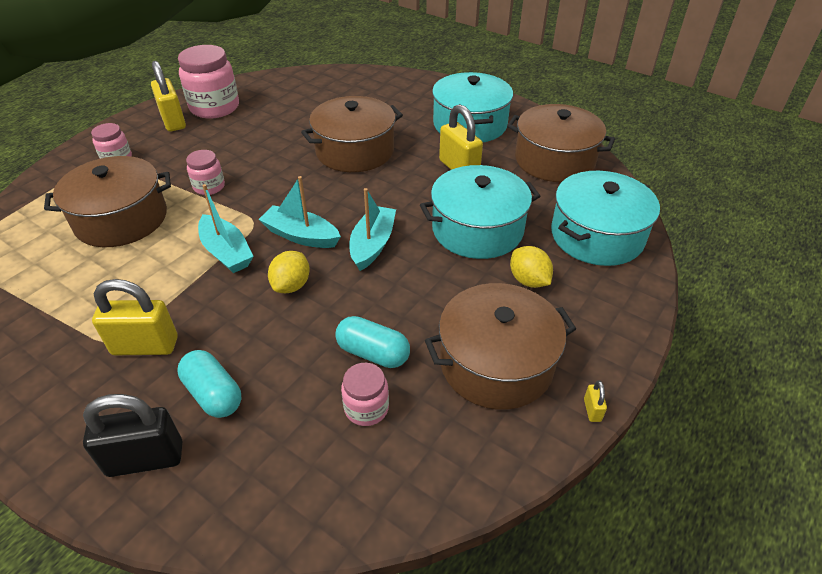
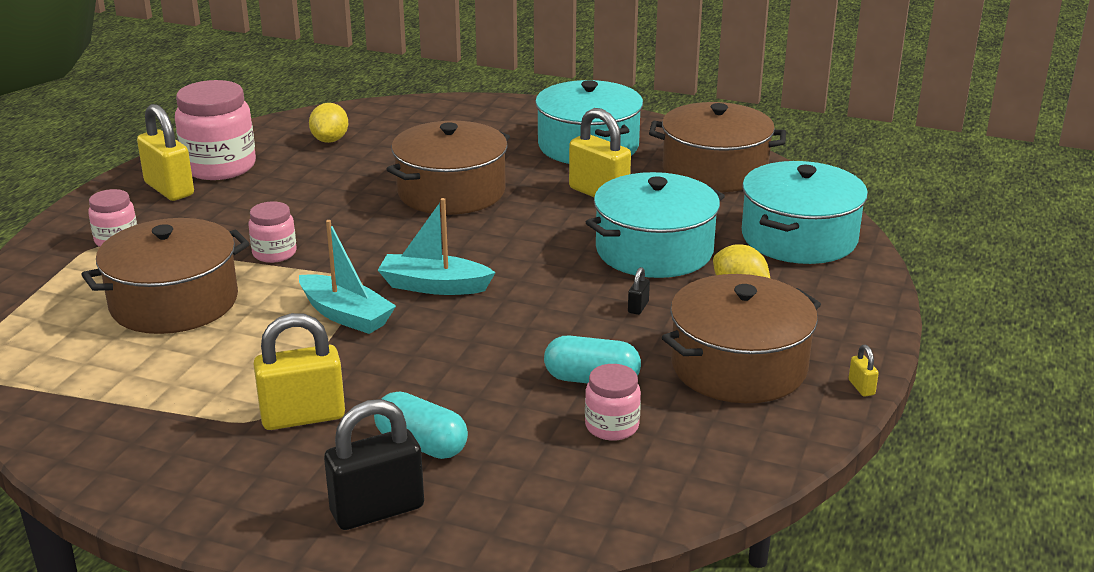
camera: 15 degrees left, 15 degrees down
yellow lemon [268,251,310,293] -> yellow lemon moved to [309,103,348,143]
turquoise boat [349,188,396,271] -> none
none -> black padlock [628,267,650,315]

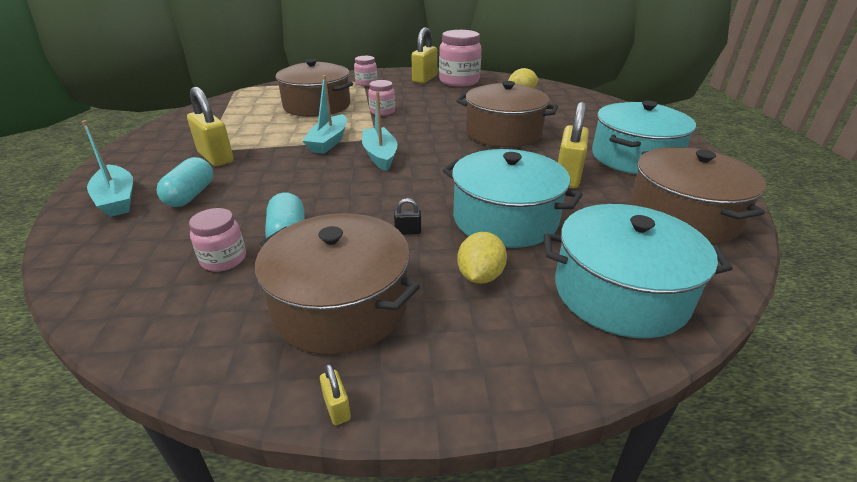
camera: 65 degrees right, 5 degrees up
black padlock [324,399,424,530] -> turquoise boat [82,120,133,217]
yellow padlock [849,345,879,397] -> yellow padlock turned 75 degrees counterclockwise [320,364,351,425]

